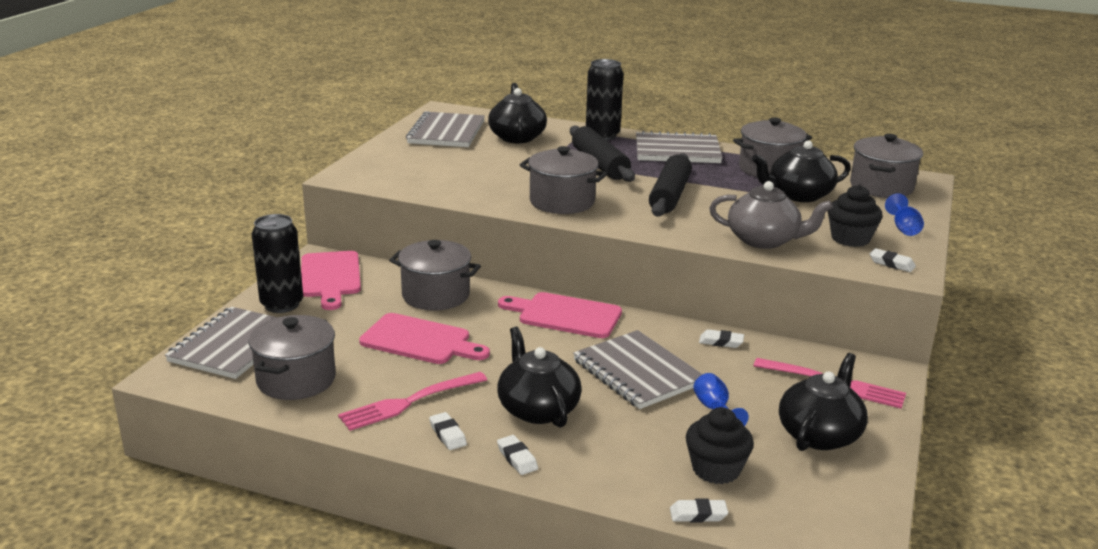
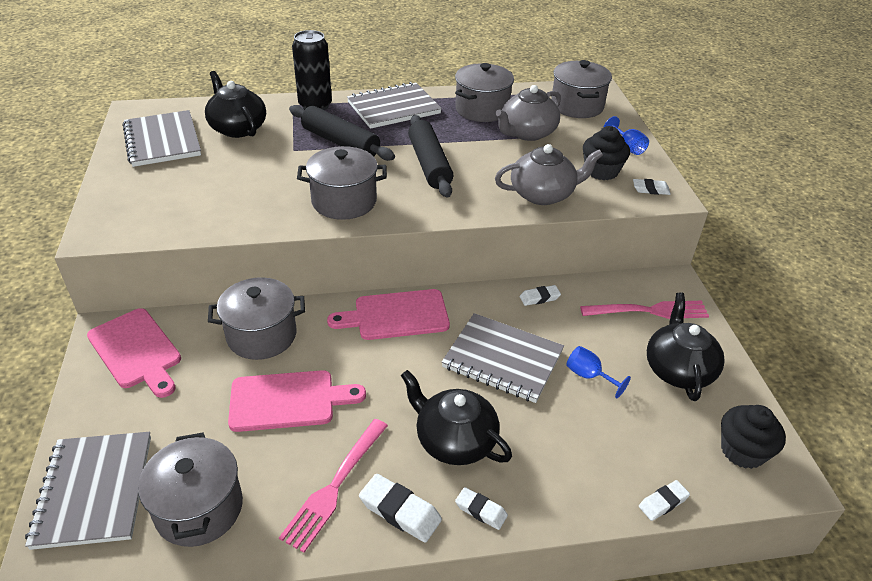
camera: 30 degrees left, 15 degrees up
black can [252,214,303,313] -> none
white eraser [429,412,467,450] -> white eraser [359,474,442,543], size x1.58
black cupcake [686,407,754,484] -> black cupcake moved to [721,405,786,469]
black teapot [752,140,851,202] -> grey teapot [495,85,561,141]

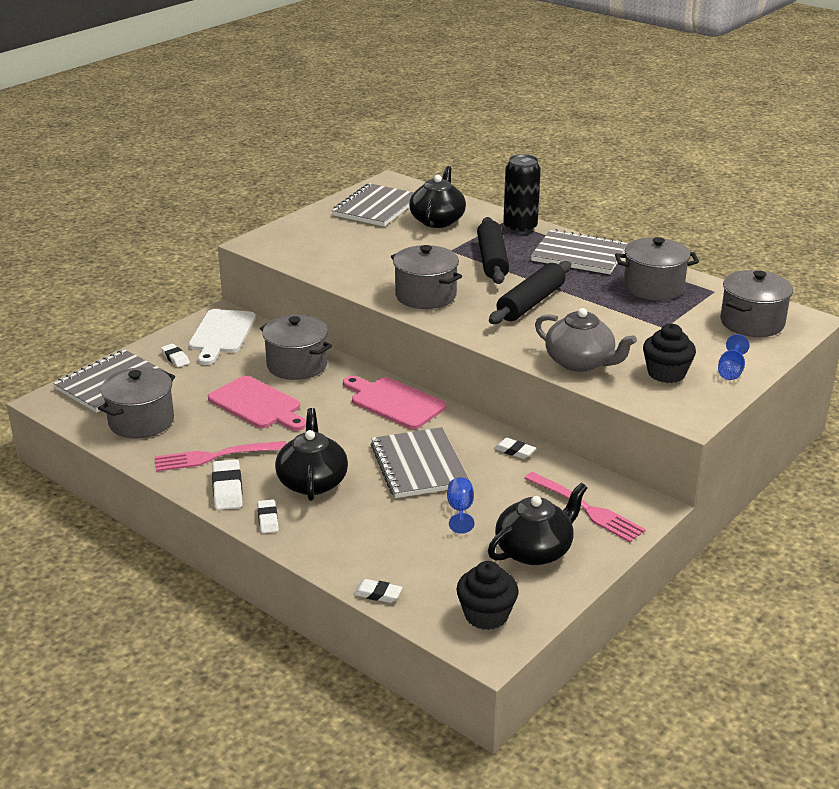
camera: 50 degrees right, 10 degrees down
pink cutting board [87,308,181,398] -> white cutting board [189,309,256,365]
grey teapot [495,85,561,141] -> none
white eraser [633,179,671,195] -> white eraser moved to [161,344,190,367]

